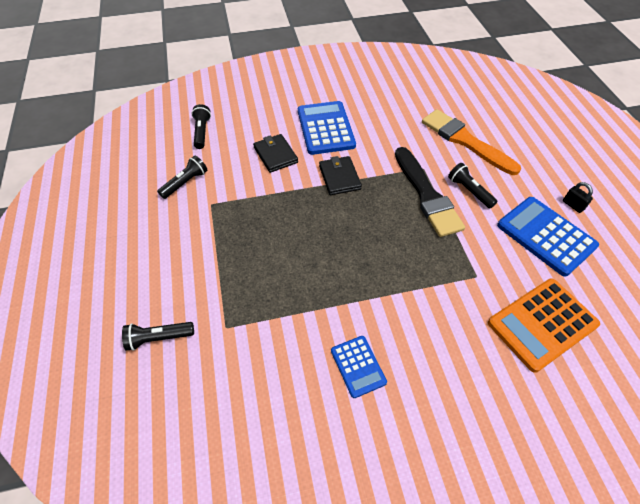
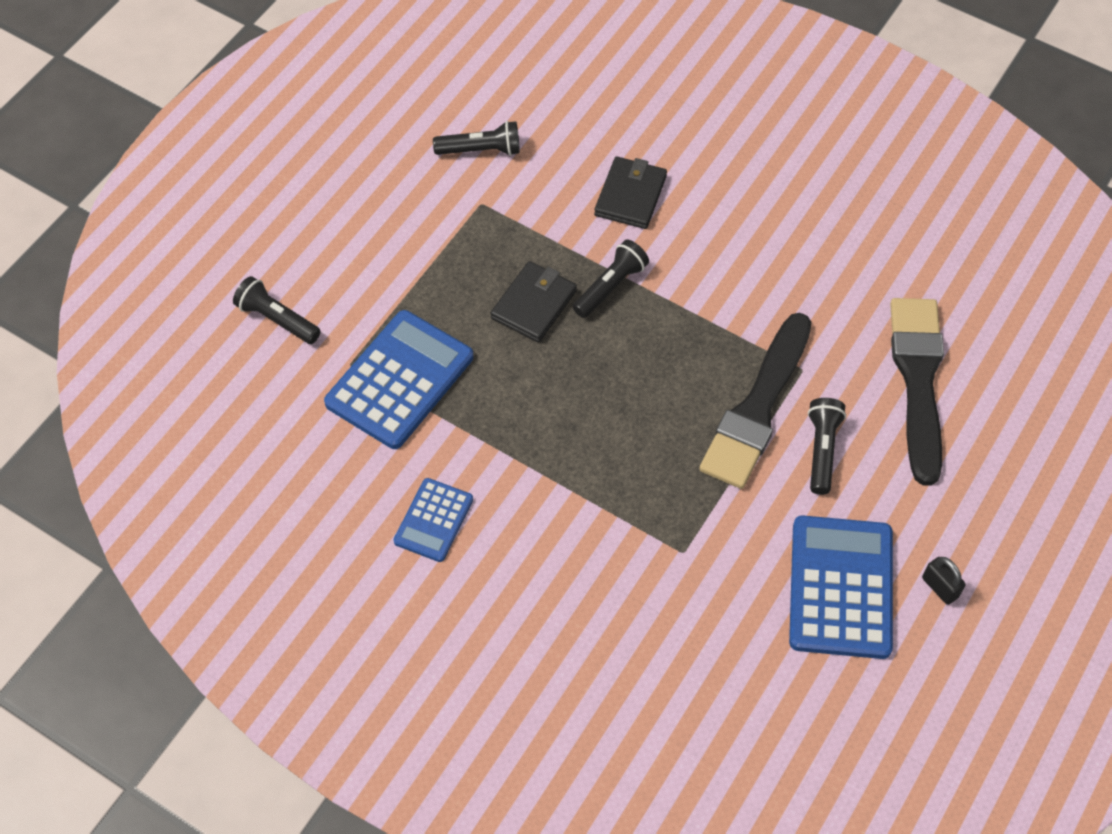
camera: 45 degrees right, 5 degrees up
black flashlight [191,104,211,149] -> black flashlight moved to [573,240,649,318]
blue calculator [298,101,356,155] -> blue calculator moved to [324,310,473,449]
black wallet [319,156,362,195] -> black wallet moved to [490,261,577,343]
orange brush [422,109,521,175] -> black brush [890,298,944,486]
orange calculator [488,279,600,373] -> none
black padlock [563,182,593,213] -> black padlock turned 45 degrees counterclockwise [922,557,966,605]

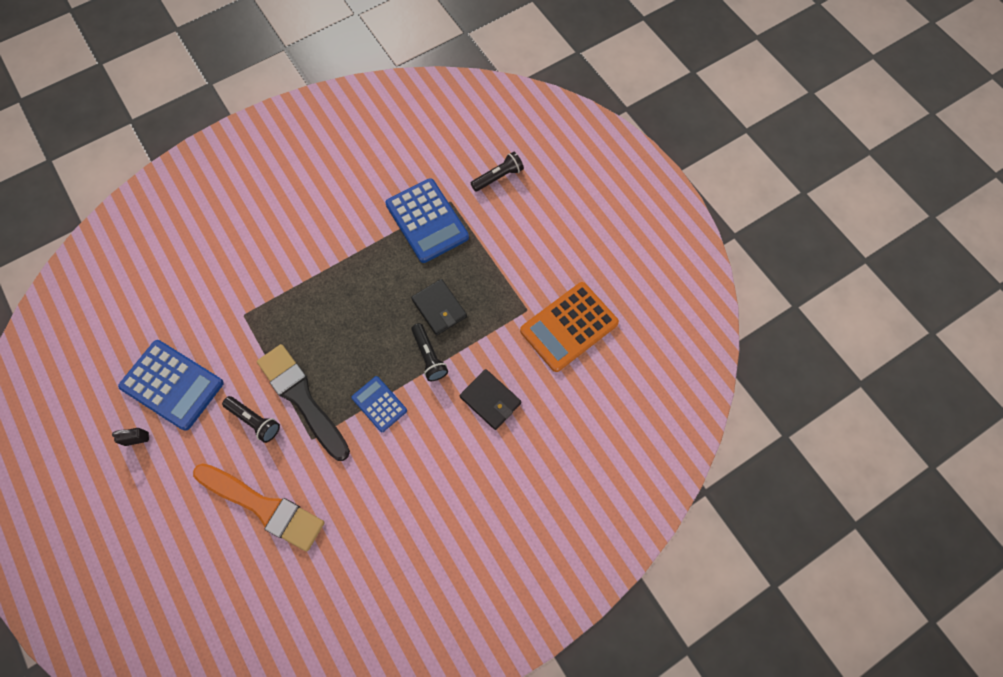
camera: 115 degrees right, 10 degrees up
blue calculator [393,478,473,562] -> blue calculator moved to [351,376,407,432]
black flashlight [433,121,520,156] -> orange calculator [520,282,619,372]
black brush [890,298,944,486] -> orange brush [193,463,325,552]

